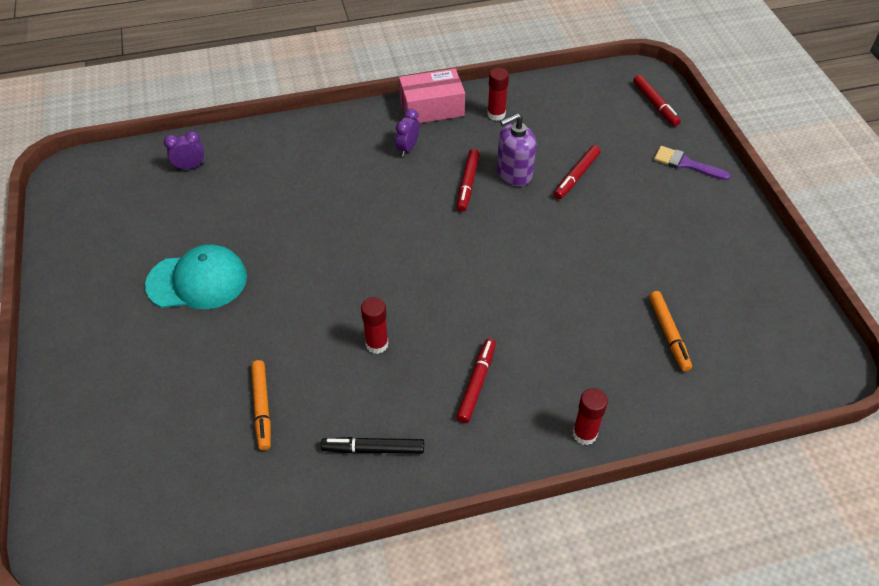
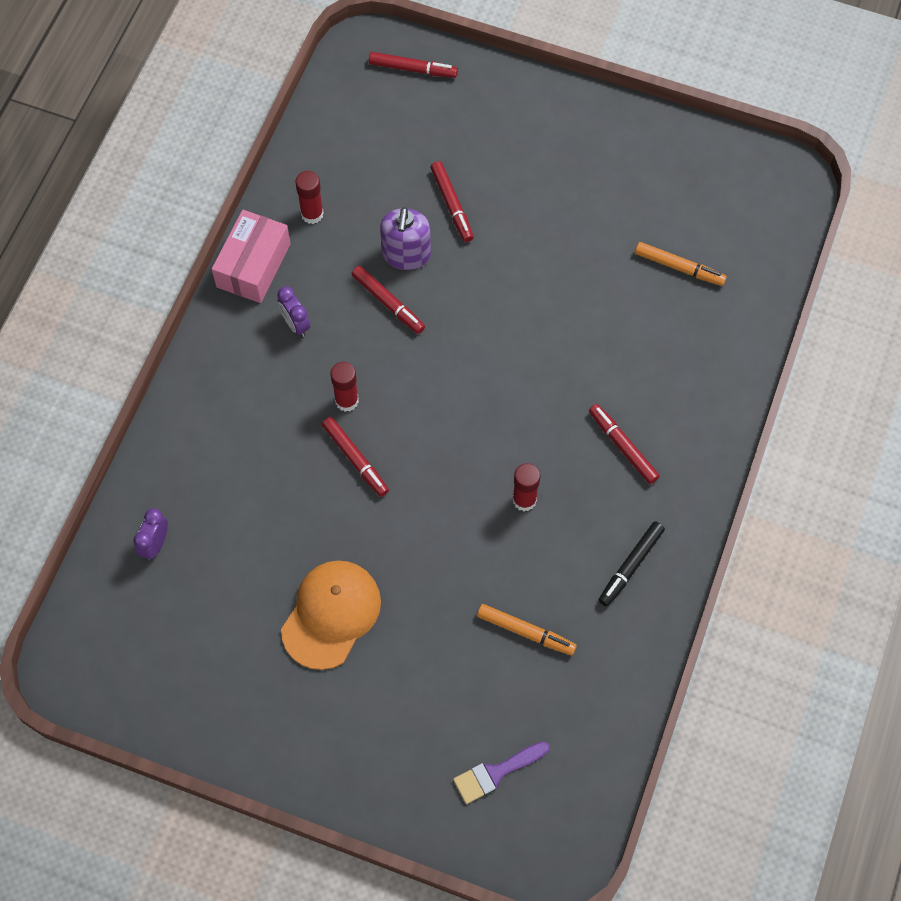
camera: 55 degrees left, 15 degrees up
turquoise cap [145,245,247,309] -> orange cap [281,560,381,670]
red glue stick [573,388,608,445] -> red glue stick moved to [330,362,359,412]
purple brush [654,146,731,180] -> purple brush moved to [453,741,550,804]
none -> red marker [322,417,389,497]

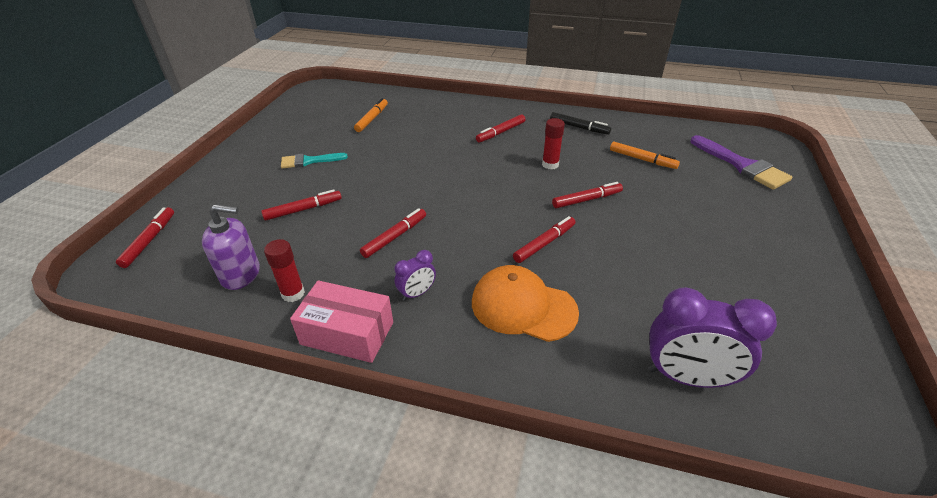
camera: 95 degrees left, 25 degrees down
purple clock [133,508,168,560] -> purple clock [648,287,777,388], size x1.96
orange cap [281,560,381,670] -> orange cap moved to [472,265,579,342]
red glue stick [330,362,359,412] -> none
purple soap dispenser [380,207,431,270] -> purple soap dispenser moved to [202,204,260,290]
purple brush [453,741,550,804] -> purple brush [691,135,793,190], size x1.58
orange marker [477,604,577,655] -> orange marker turned 105 degrees clockwise [610,142,680,169]
none -> turquoise brush [281,153,348,169]
none -> red marker [552,182,623,208]

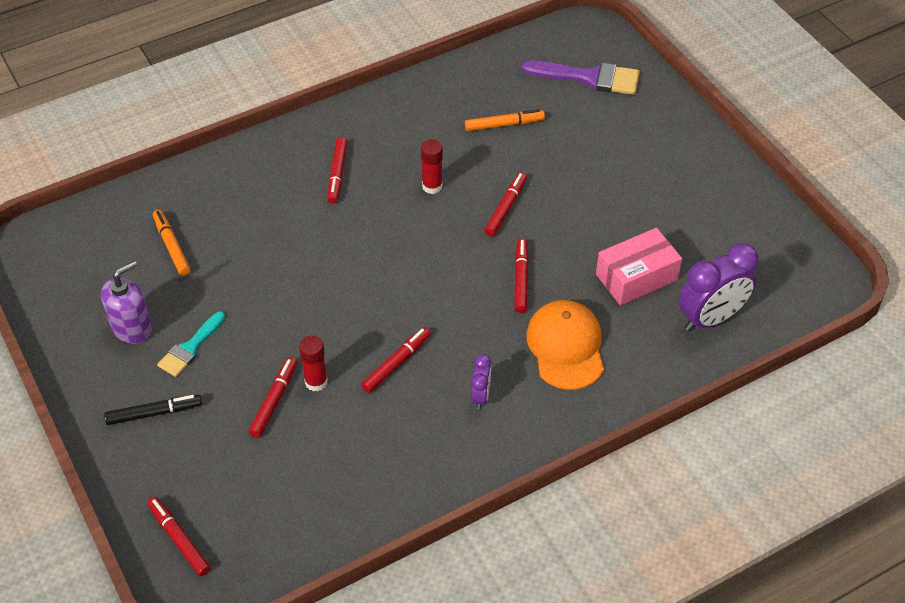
camera: 45 degrees left, 10 degrees up
purple soap dispenser [202,204,260,290] -> purple soap dispenser moved to [101,261,152,344]
red glue stick [264,239,305,302] -> red glue stick moved to [299,336,328,391]
pink box [290,280,393,363] -> pink box moved to [596,228,682,306]
red marker [360,208,426,258] -> red marker turned 45 degrees clockwise [361,327,431,393]
orange cap [472,265,579,342] -> orange cap turned 105 degrees clockwise [526,300,604,390]
black marker [550,112,611,135] -> black marker moved to [104,395,202,425]

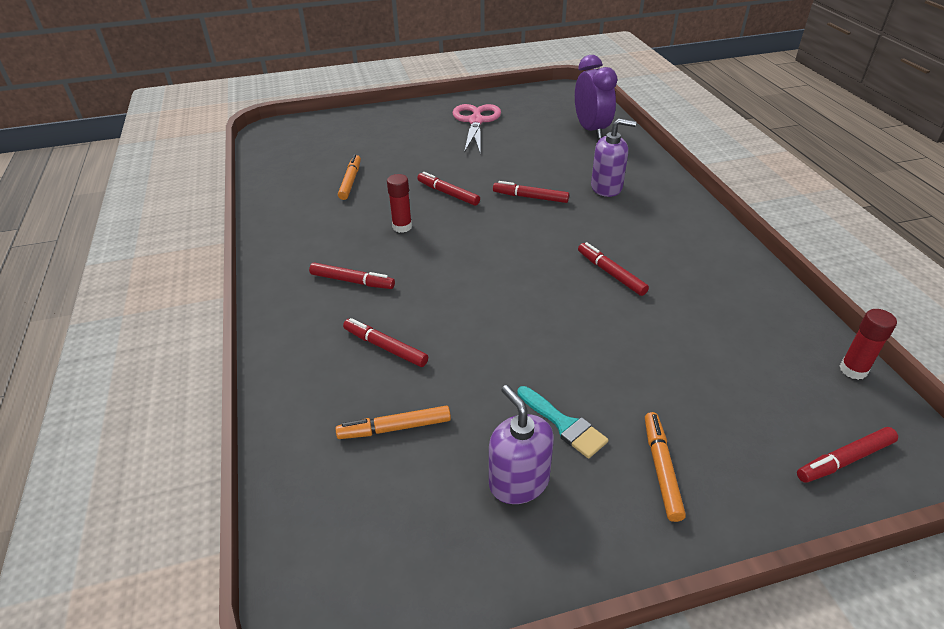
camera: 75 degrees left, 10 degrees down
black marker [104,395,202,425] -> orange marker [645,412,686,522]
red marker [249,357,297,438] -> red marker moved to [343,318,428,367]
red glue stick [299,336,328,391] -> red glue stick moved to [840,309,897,380]
purple clock [471,354,491,409] -> none
purple brush [522,61,640,95] -> none
orange cap [526,300,604,390] -> purple soap dispenser [591,119,636,197]
pink box [596,228,682,306] -> none
none -> pink scissors [452,104,501,153]

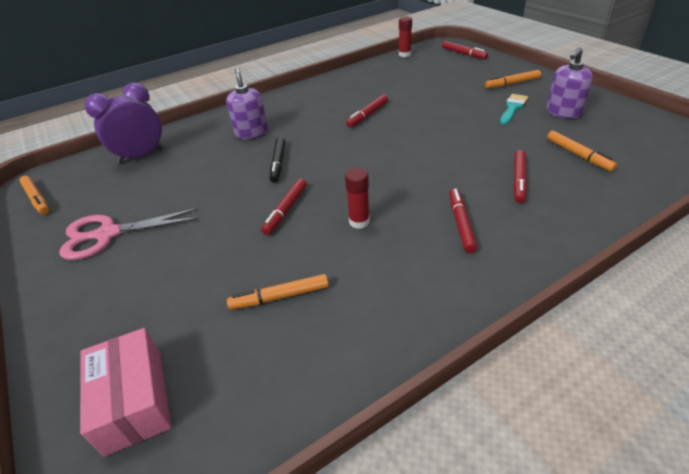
camera: 105 degrees left, 0 degrees up
red marker [493,181,569,203] -> black marker [270,137,285,183]
none -> orange marker [19,176,49,215]
none -> pink box [80,328,172,457]

